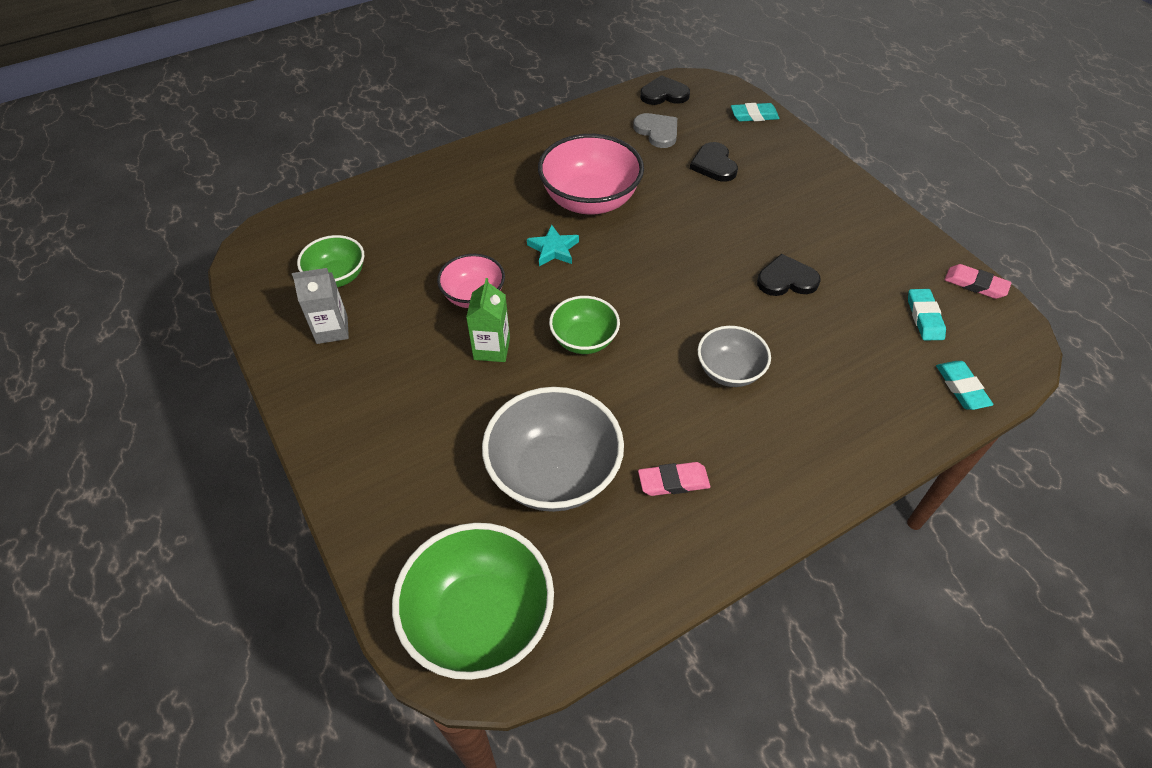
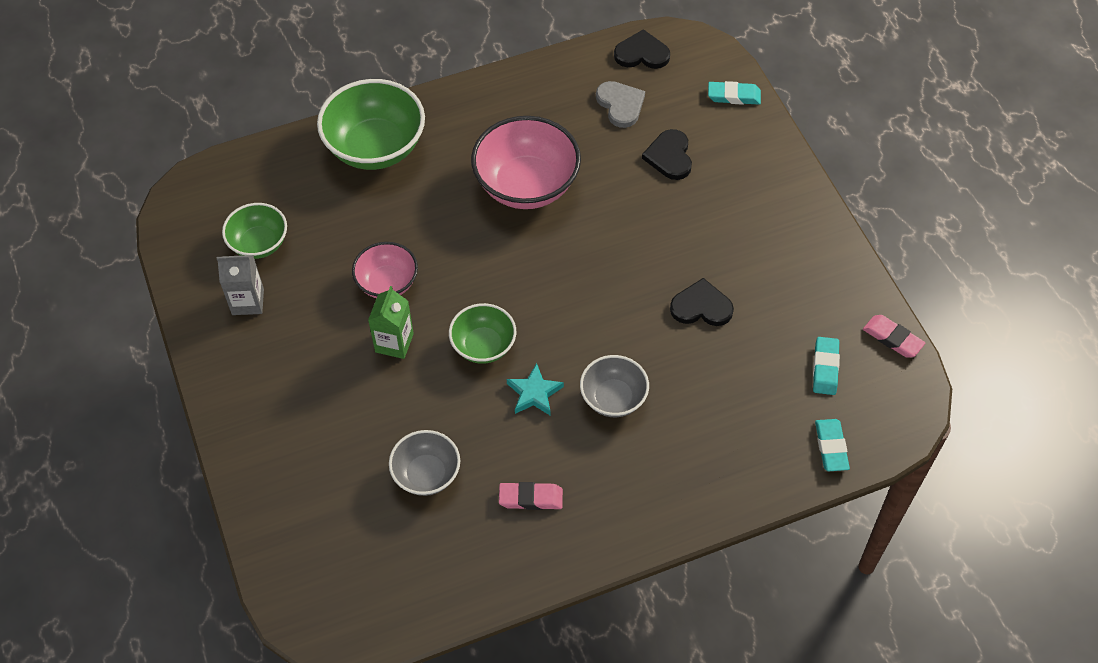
camera: 10 degrees right, 5 degrees up
green bowl [392,523,554,680] -> green bowl moved to [317,79,425,170]
grey bowl [482,387,624,512] -> grey bowl [389,430,460,496], size x0.58
turquoise star [527,224,579,266] -> turquoise star moved to [507,363,564,416]

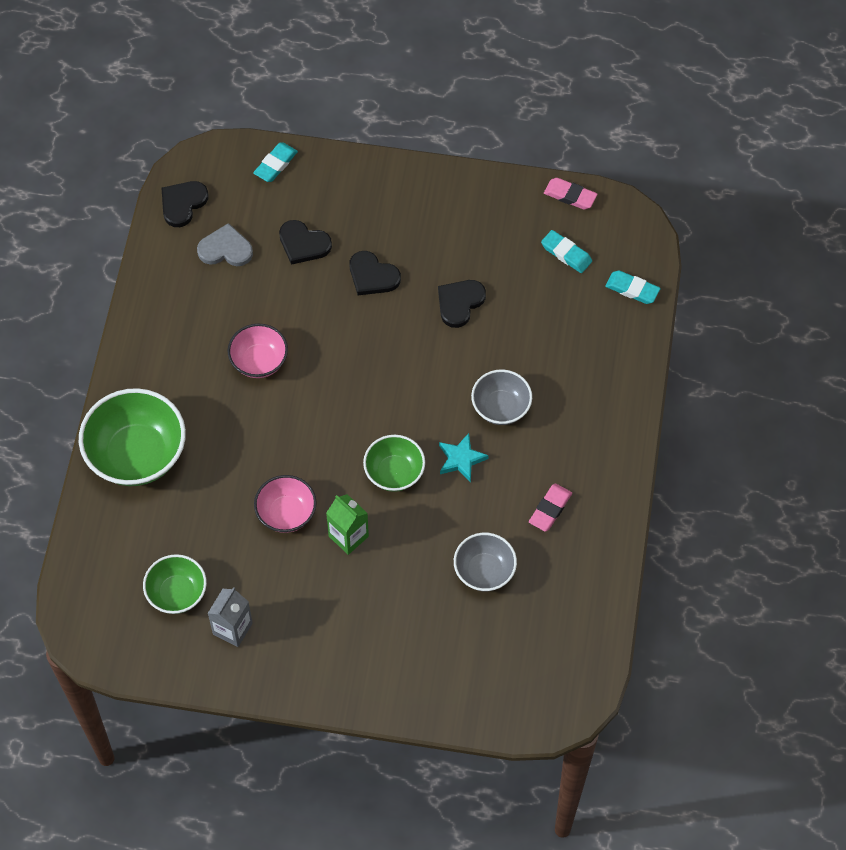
camera: 60 degrees left, 5 degrees up
pink bowl [471,116,581,209] -> pink bowl [227,324,288,378], size x0.58
pink eraser [863,315,925,358] -> pink eraser turned 45 degrees clockwise [544,178,597,210]
none -> black heart [350,251,401,295]

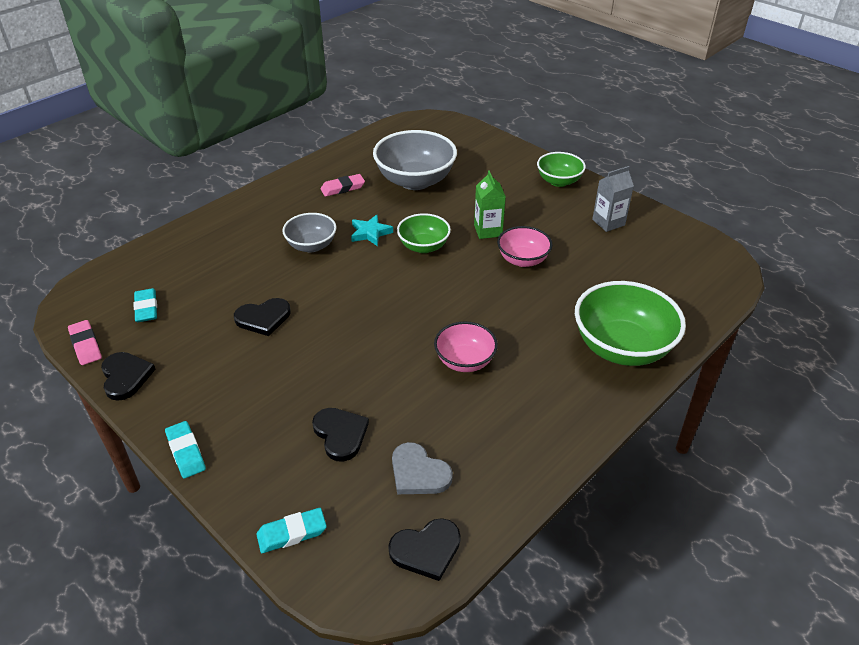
camera: 145 degrees left, 20 degrees down
green bowl [143,554,207,614] -> green bowl moved to [537,152,586,187]
black heart [350,251,401,295] -> black heart moved to [101,352,155,401]
grey bowl [454,533,517,591] -> grey bowl [373,130,457,190], size x1.72
turquoise eraser [605,271,661,304] -> turquoise eraser moved to [165,421,206,478]

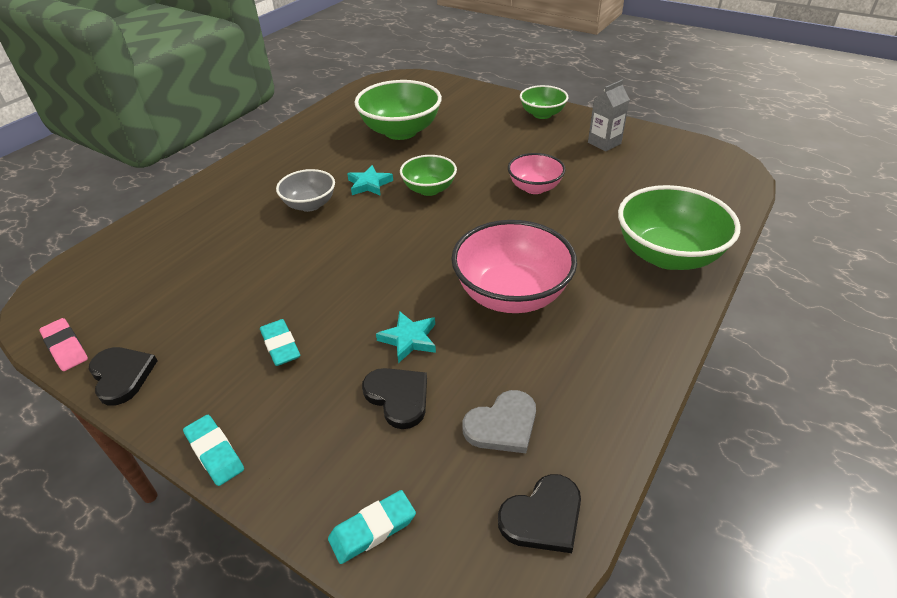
camera: 10 degrees left, 0 degrees up
turquoise eraser [134,288,157,322] -> turquoise eraser moved to [260,319,300,366]
black heart [234,298,291,336] -> none
pink eraser [320,174,365,197] -> none
grey bowl [373,130,457,190] -> green bowl [355,80,442,140]
grey heart [392,442,453,494] -> grey heart turned 60 degrees counterclockwise [463,390,536,453]
pink bowl [434,322,498,372] -> pink bowl [451,220,577,313], size x1.72
green carton [474,170,506,239] -> none
none -> turquoise star [376,311,436,363]

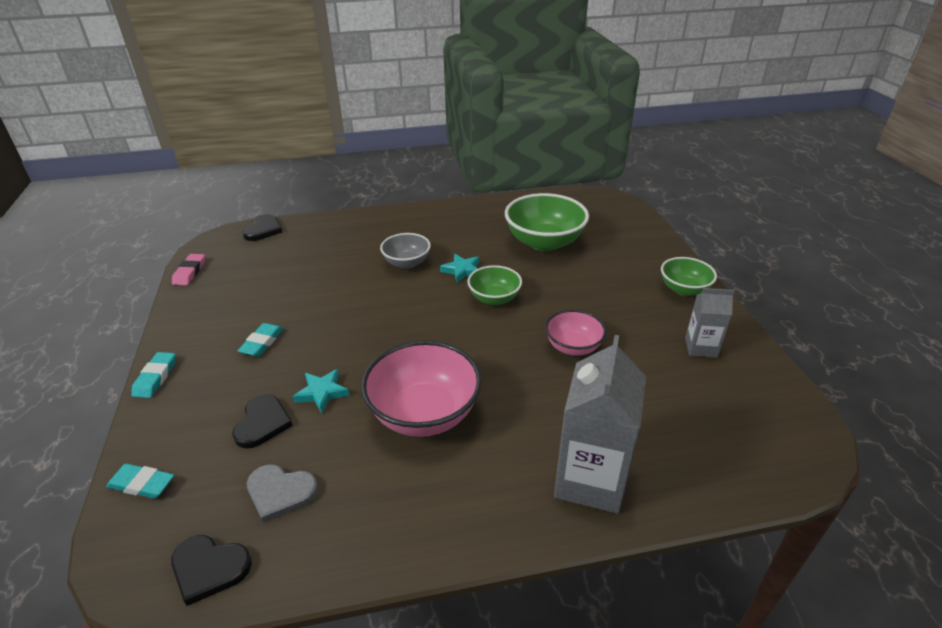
camera: 45 degrees right, 5 degrees down
black heart [89,347,158,406] -> black heart moved to [242,214,282,241]
green bowl [618,185,741,270] -> grey carton [554,335,646,514]

